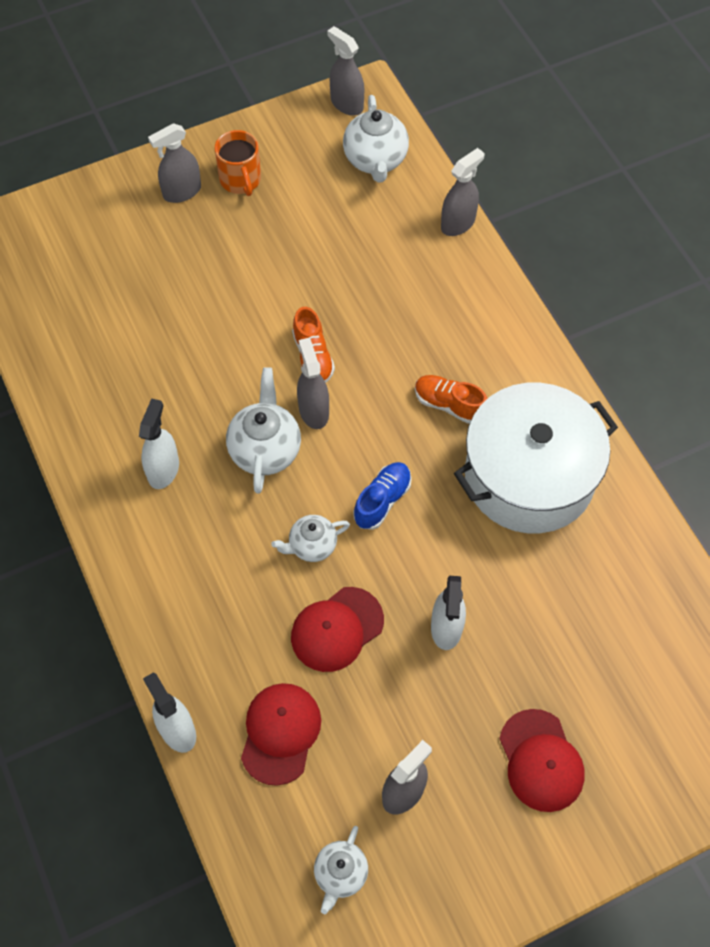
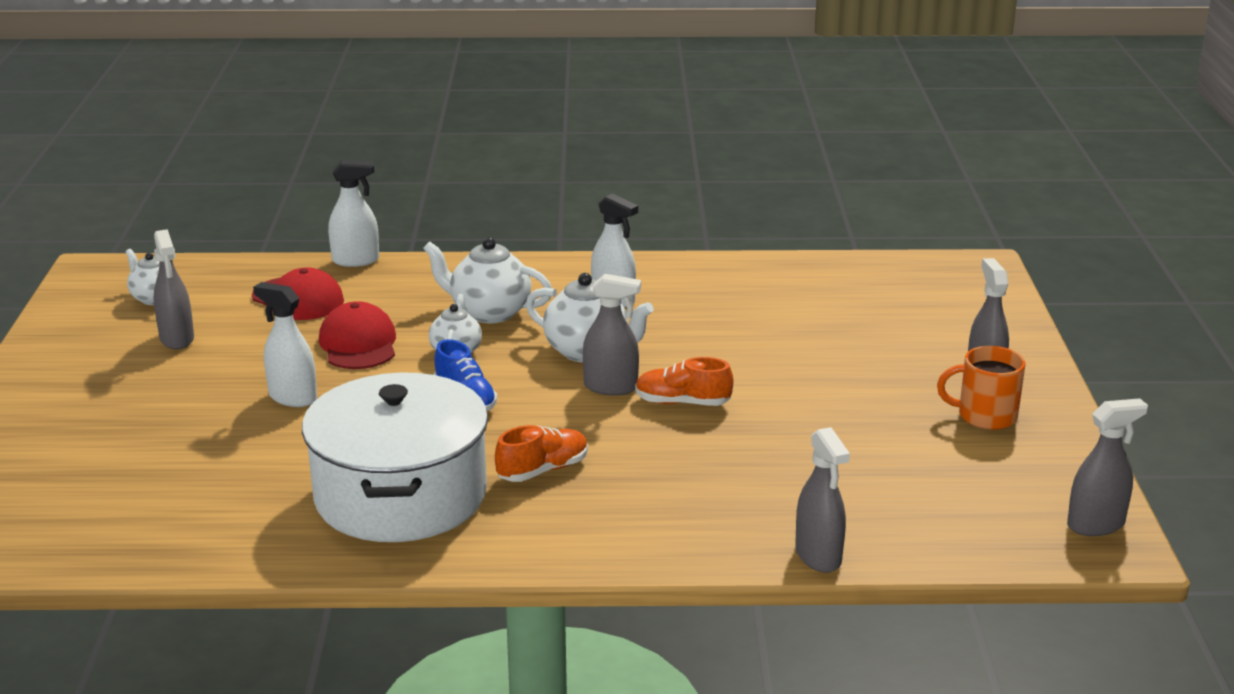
camera: 115 degrees right, 35 degrees down
white teapot [343,95,409,183] -> white teapot moved to [423,237,552,323]
red cap [499,709,585,812] -> none

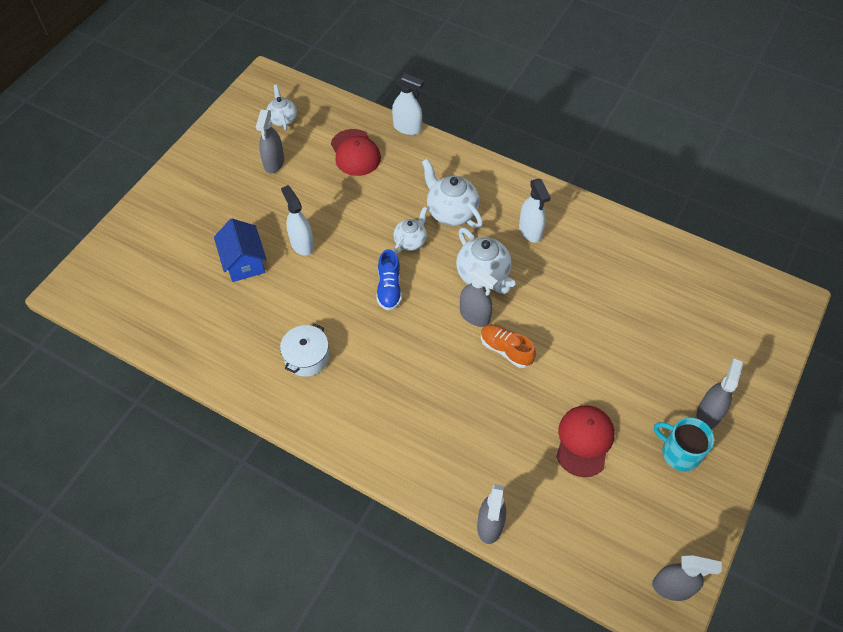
camera: 30 degrees right, 30 degrees up
white pot [302,372,488,542] -> white pot [280,323,329,377], size x0.45
red cap [319,301,396,369] -> red cap moved to [556,405,615,477]
orange shoe [495,425,588,482] -> none
orange mug [937,346,1025,430] -> turquoise mug [654,418,714,471]
none -> blue house [214,218,267,282]

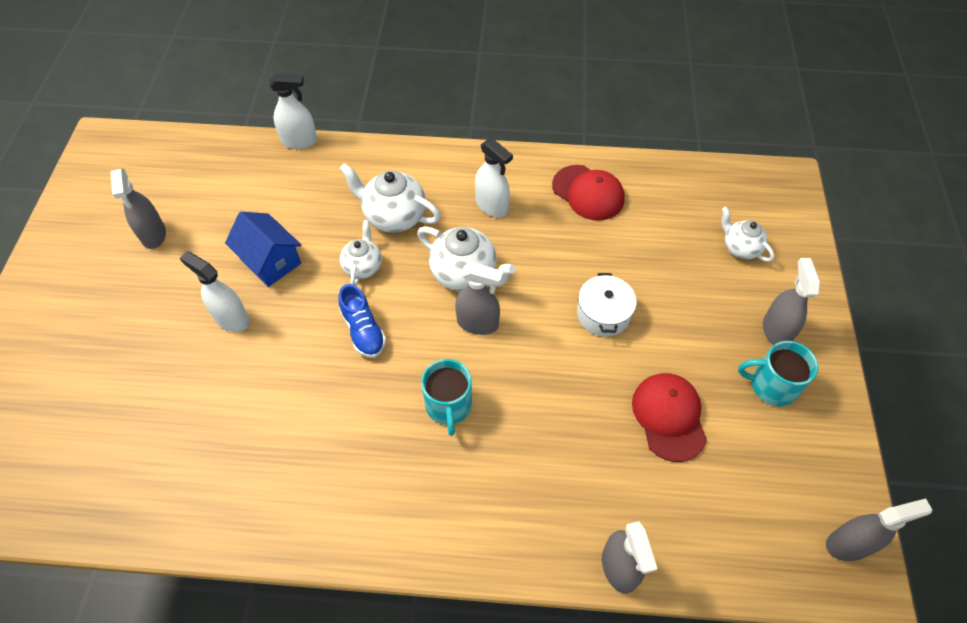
camera: 25 degrees left, 0 degrees up
blue house [214,218,267,282] -> blue house moved to [225,212,301,287]
white teapot [267,85,297,130] -> white teapot moved to [721,207,775,262]
white pot [280,323,329,377] -> white pot moved to [577,273,637,337]
red cap [331,129,381,176] -> red cap moved to [552,165,625,221]
orange shoe [481,324,536,368] -> none
none -> turquoise mug [421,359,472,436]

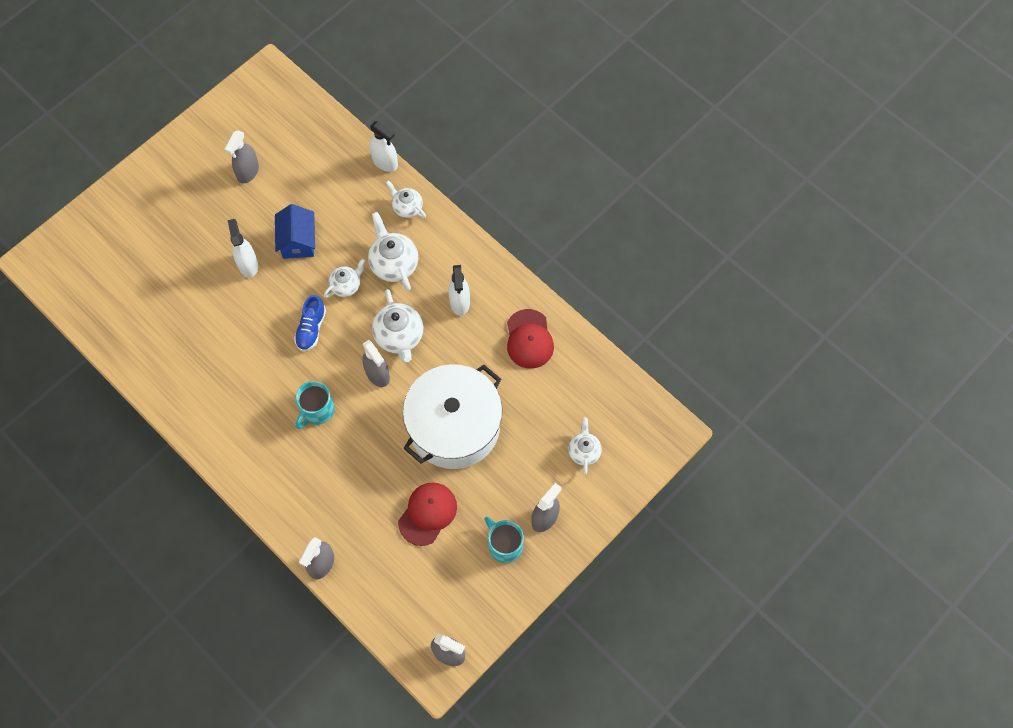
camera: 40 degrees right, 10 degrees up
white pot [577,273,637,337] -> white pot [403,364,502,469], size x2.23
none -> white teapot [386,180,426,218]

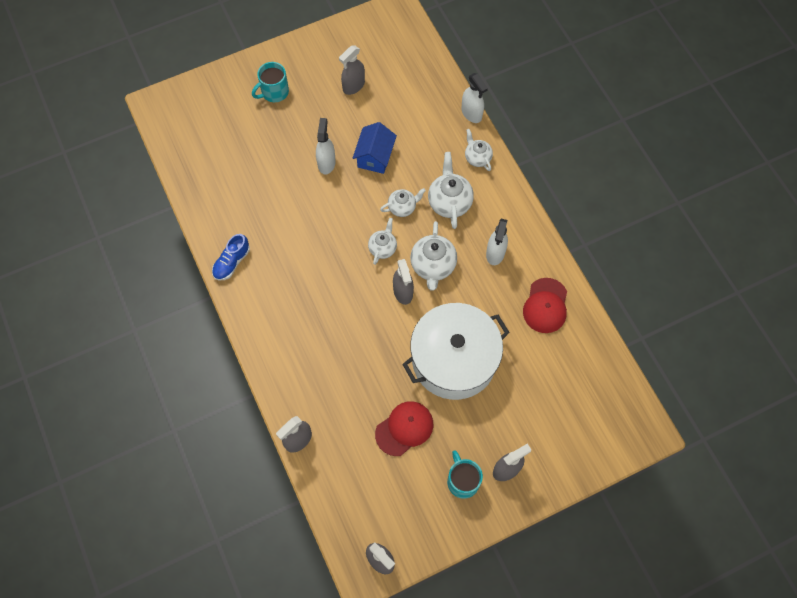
camera: 20 degrees right, 0 degrees up
blue shoe [294,295,326,351] -> blue shoe moved to [212,234,250,281]
turquoise mug [296,381,334,429] -> turquoise mug moved to [252,62,289,102]
white teapot [568,417,602,475] -> white teapot moved to [368,218,397,265]

